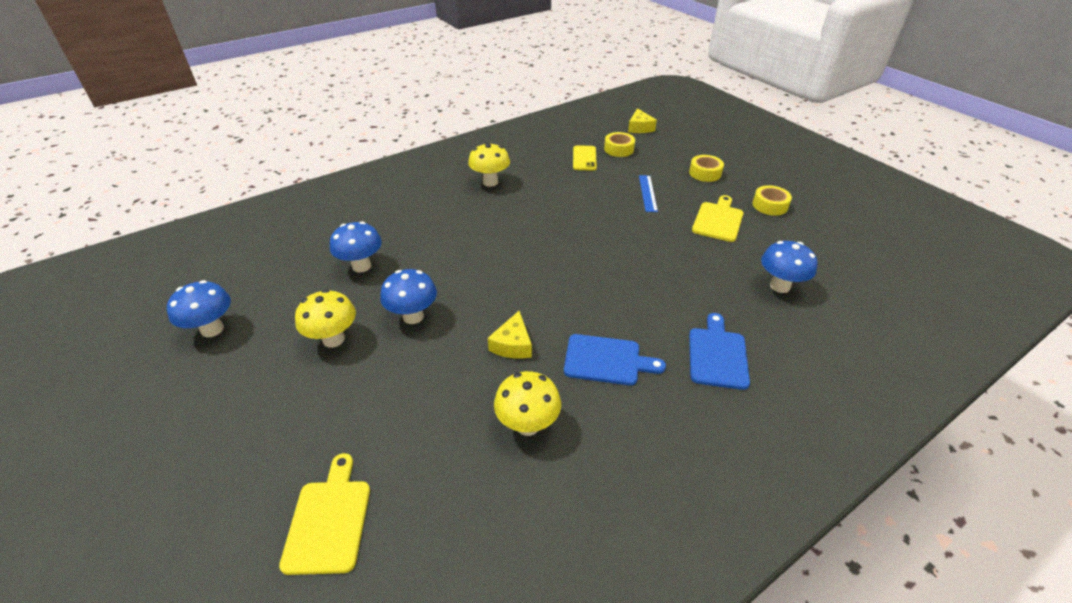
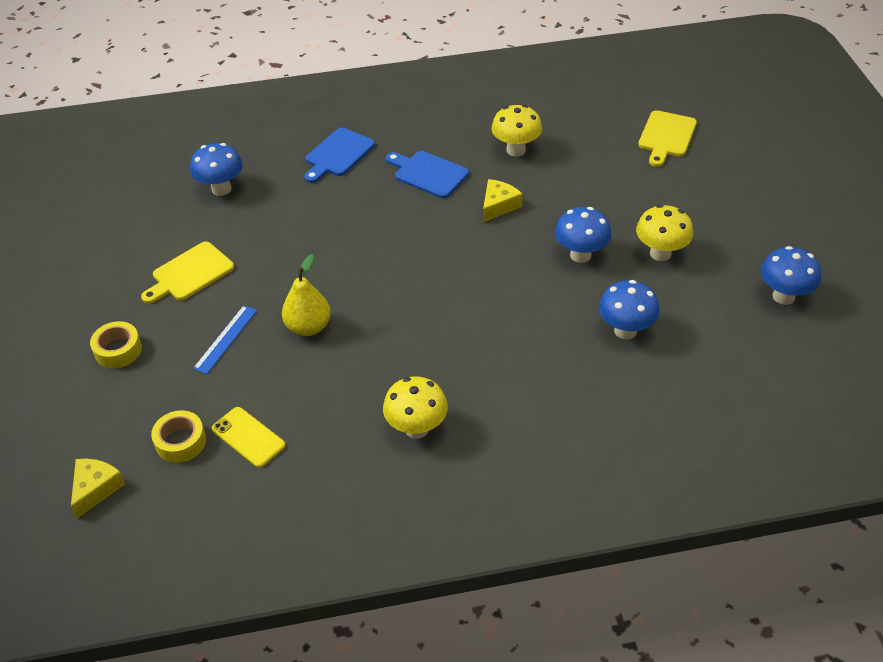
camera: 155 degrees left, 5 degrees up
yellow phone [573,145,597,171] -> yellow phone turned 75 degrees counterclockwise [212,407,286,468]
yellow tape [752,185,792,216] -> none
none -> yellow pear [282,254,331,336]

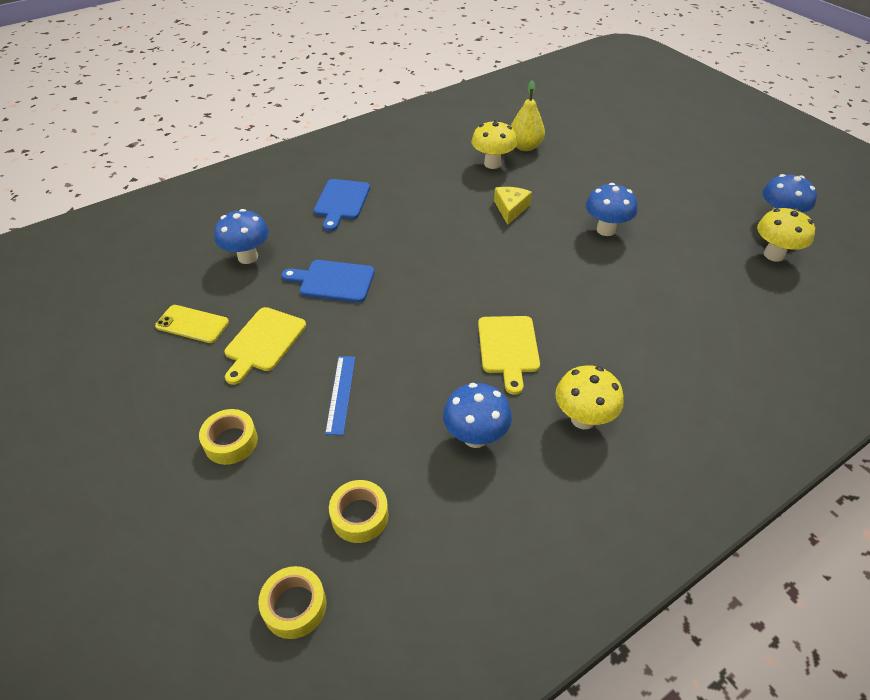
camera: 25 degrees left, 0 degrees up
yellow cheese [71,459,125,518] -> yellow tape [258,566,326,639]
yellow phone [212,407,286,468] -> yellow phone moved to [155,305,229,343]
yellow pear [282,254,331,336] -> yellow pear moved to [511,81,545,151]
blue cutting board [386,151,469,198] -> blue cutting board moved to [282,260,375,303]
blue mushroom [599,280,660,339] -> blue mushroom moved to [443,383,512,448]
yellow mushroom [636,205,693,261] -> yellow mushroom moved to [757,208,815,262]
yellow cutting board [638,110,697,167] -> yellow cutting board moved to [478,316,540,395]

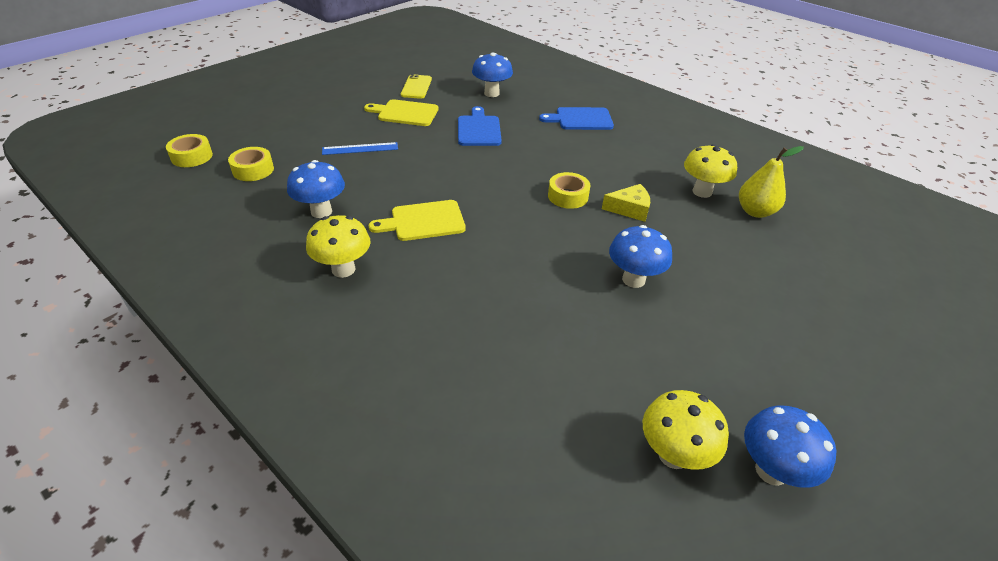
camera: 75 degrees right, 5 degrees down
yellow tape [199,409,258,465] -> yellow tape moved to [548,172,590,209]

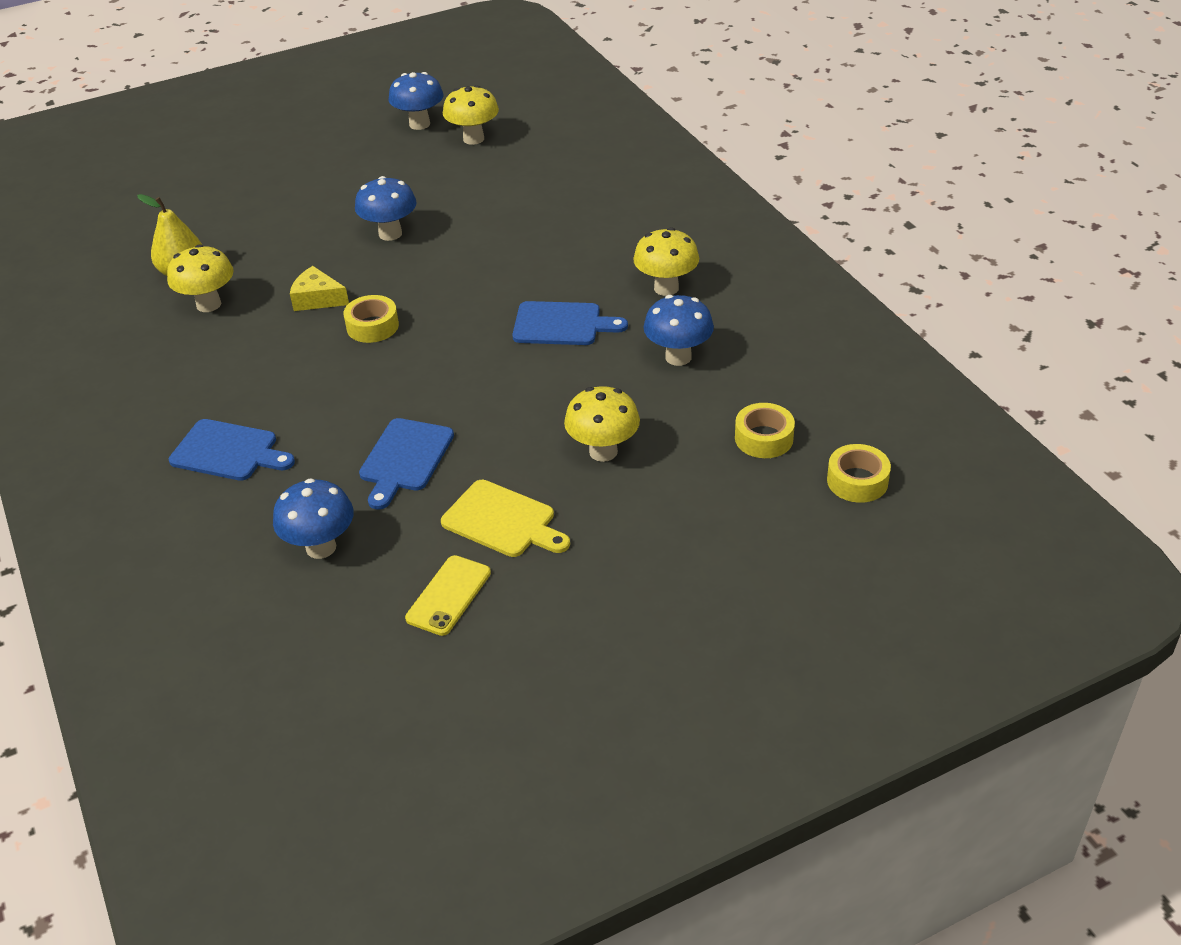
camera: 155 degrees left, 0 degrees up
blue ruler [322,142,398,155] -> yellow mushroom [564,386,640,462]
yellow cutting board [369,200,466,241] -> blue cutting board [512,301,628,345]

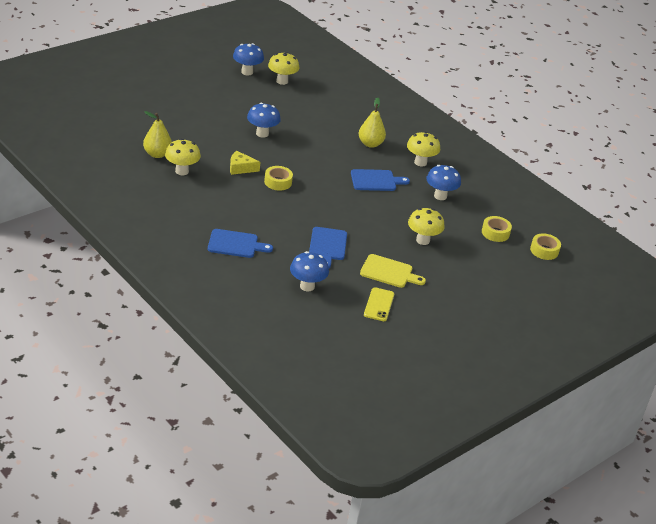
camera: 20 degrees left, 5 degrees down
none -> yellow pear [359,98,386,148]

